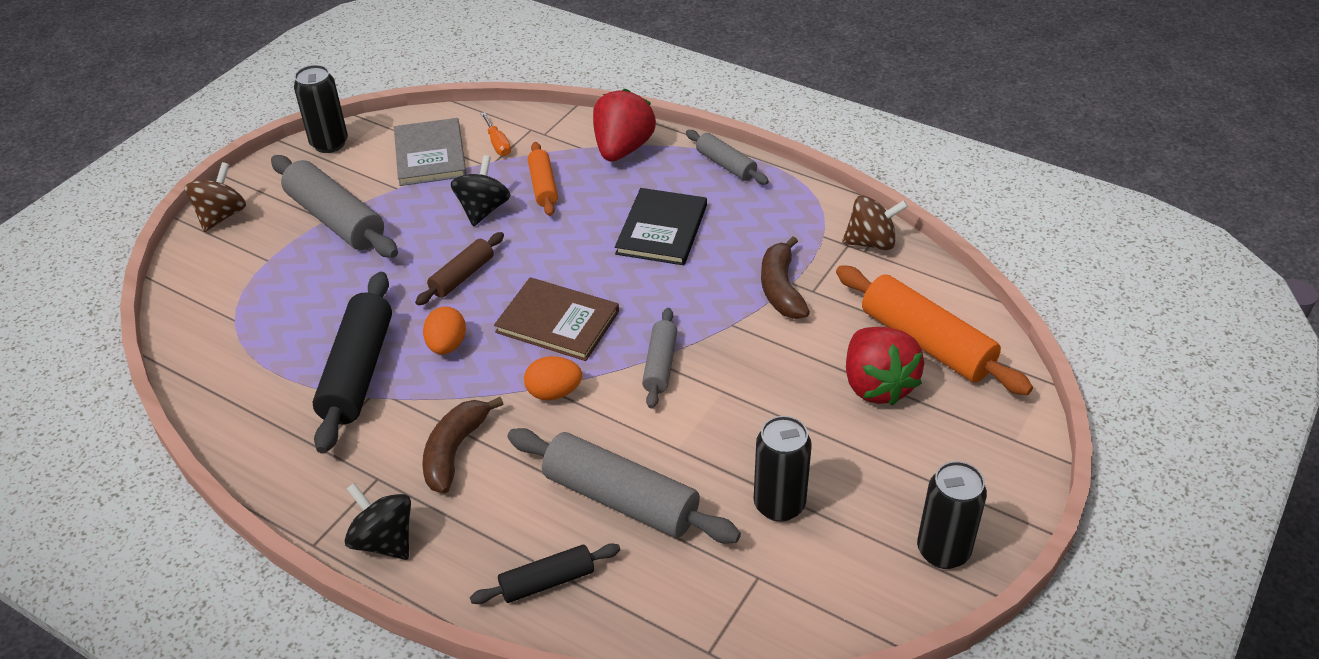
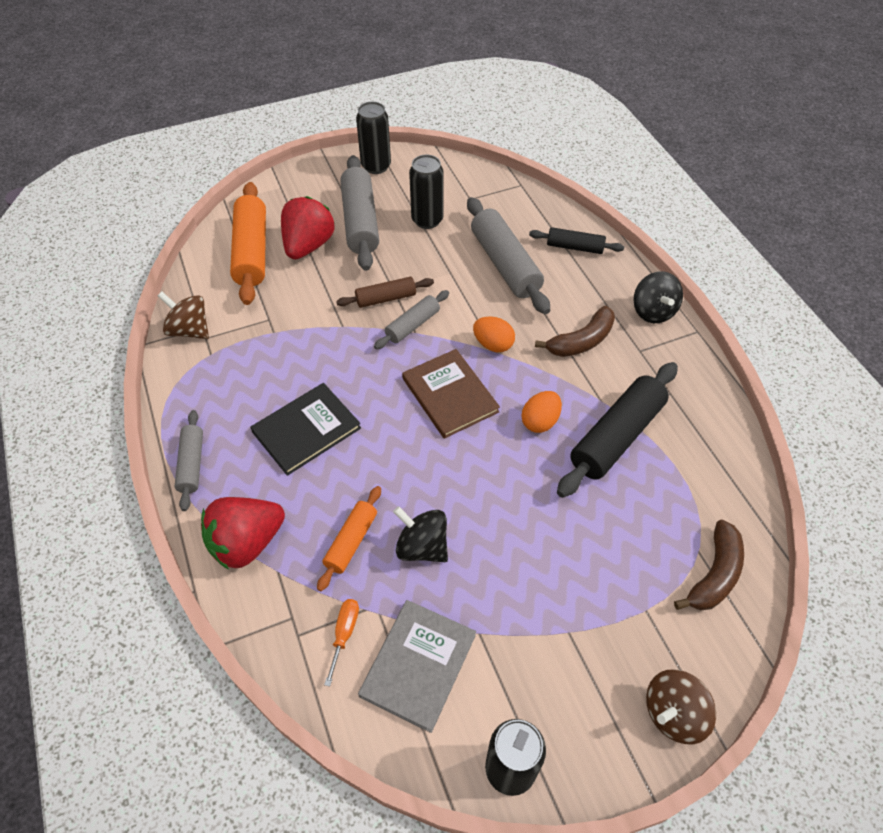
camera: 145 degrees left, 10 degrees up
grey rolling pin [271,155,398,258] -> grey rolling pin moved to [340,155,379,271]
brown rolling pin [415,232,504,306] -> brown rolling pin moved to [336,277,434,308]
black spinning top [451,155,510,226] -> black spinning top turned 75 degrees clockwise [393,506,448,562]
brown banana [761,237,810,319] -> brown banana moved to [674,520,744,611]

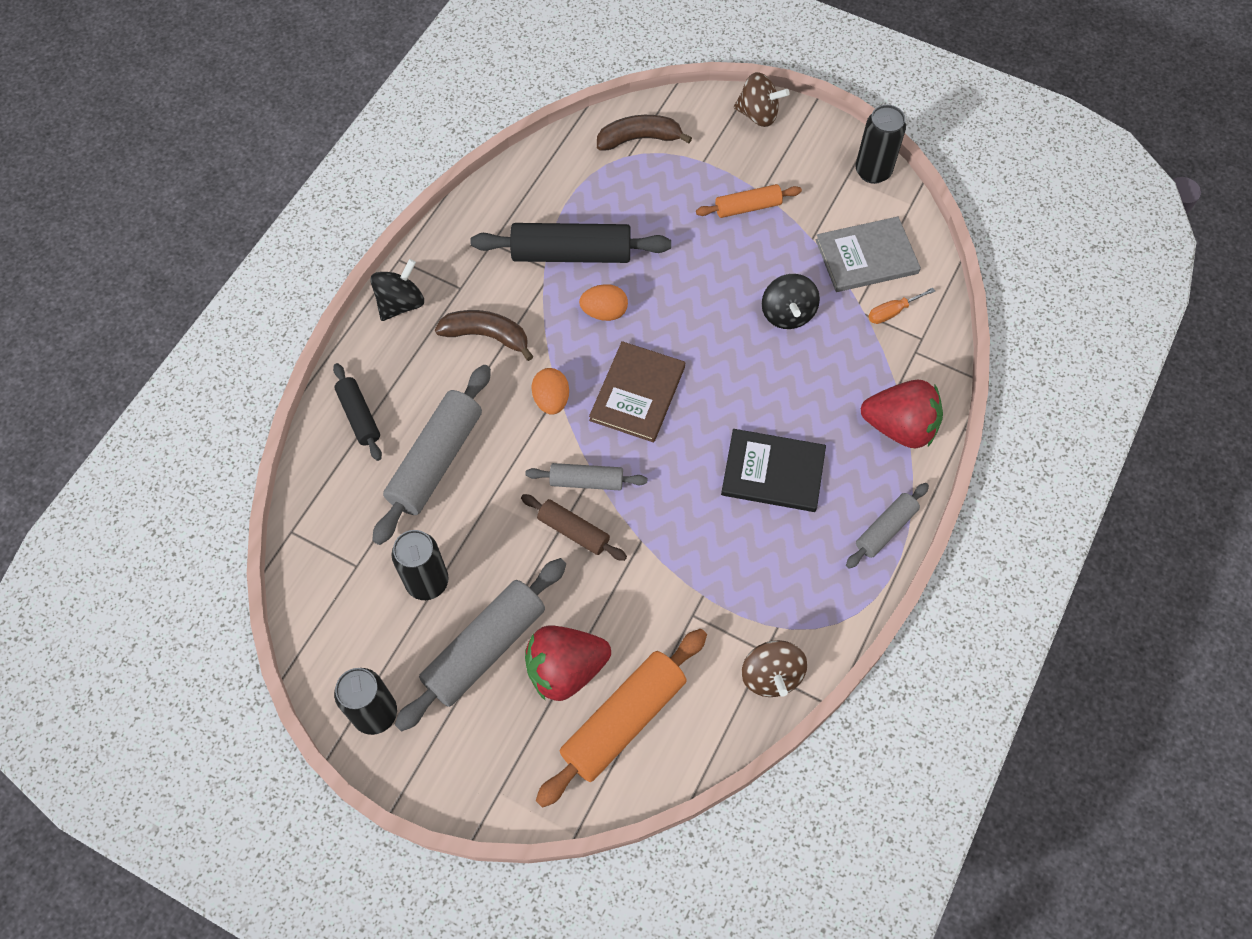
camera: 130 degrees left, 10 degrees up
orange rolling pin [317,486,381,591] -> orange rolling pin moved to [696,184,802,218]

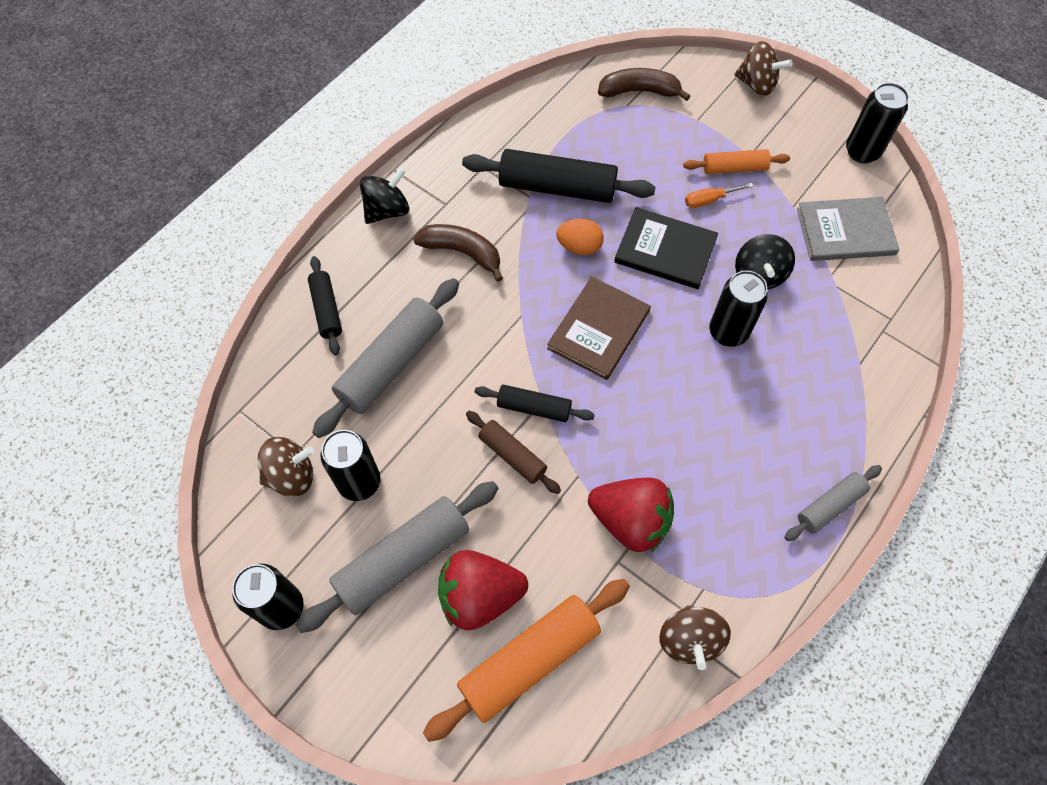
camera: 10 degrees right, 0 degrees up
grey rolling pin [525,463,647,490] -> black rolling pin [475,385,595,422]
orange egg [531,368,569,415] -> none
black book [721,429,826,512] -> black book moved to [614,207,718,289]
red strawberry [861,380,943,448] -> red strawberry moved to [588,478,674,553]
orange screwdriver [868,287,935,324] -> orange screwdriver moved to [685,183,754,208]
none -> brown spinning top [258,437,314,497]
none -> black can [709,270,768,347]

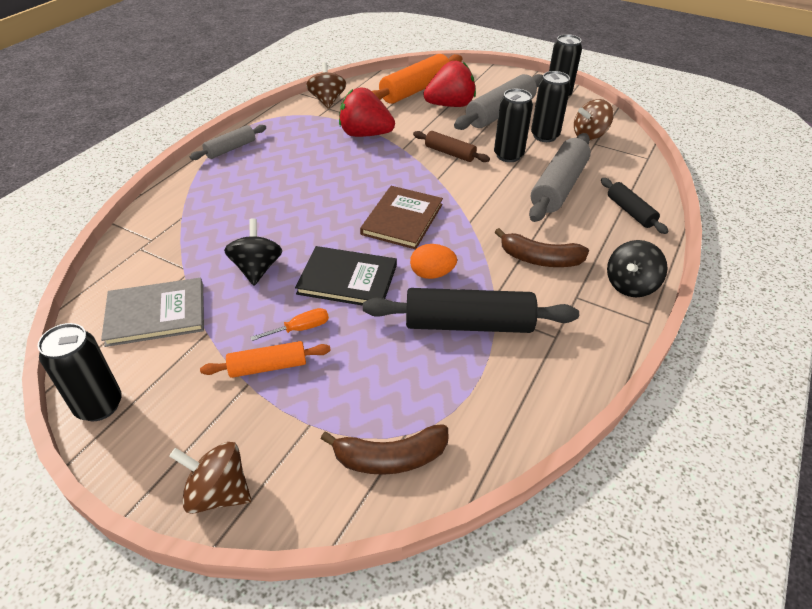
camera: 170 degrees right, 20 degrees down
black rolling pin [475,385,595,422] -> none
black can [709,270,768,347] -> black can moved to [494,89,533,162]

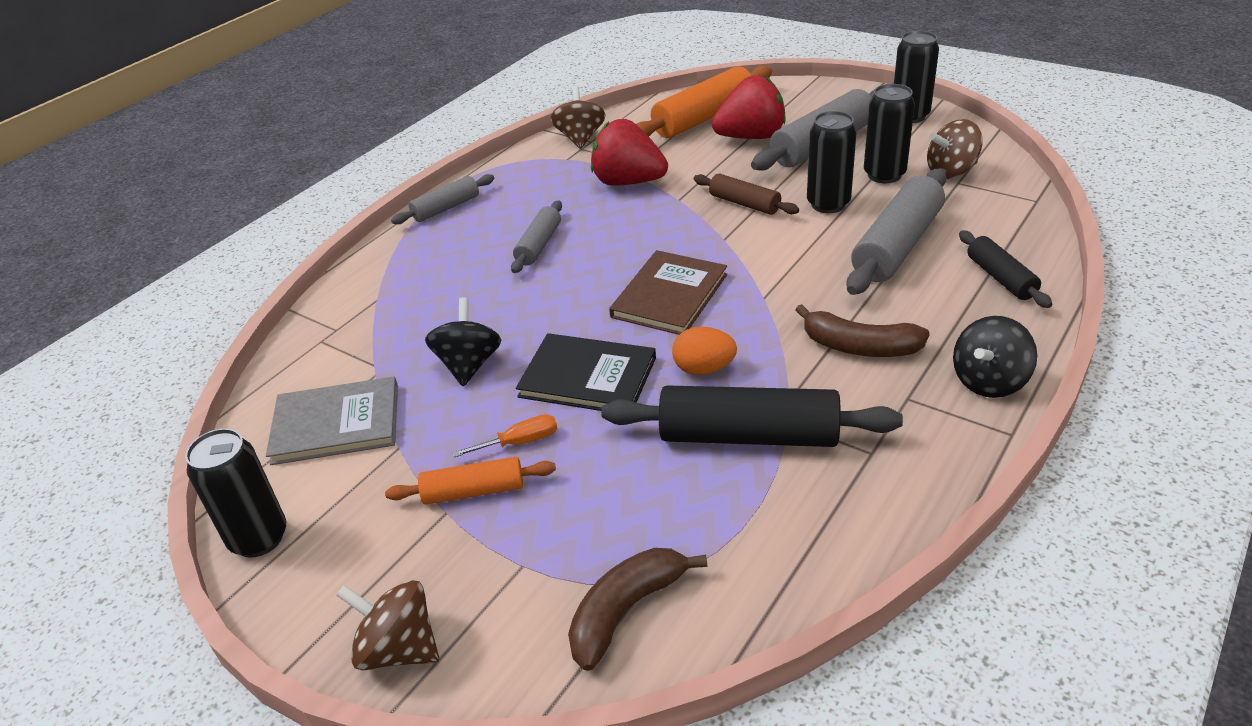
camera: 10 degrees right, 5 degrees down
brown banana [321,424,448,475] -> brown banana turned 135 degrees clockwise [568,548,707,671]
none -> grey rolling pin [511,201,562,273]

